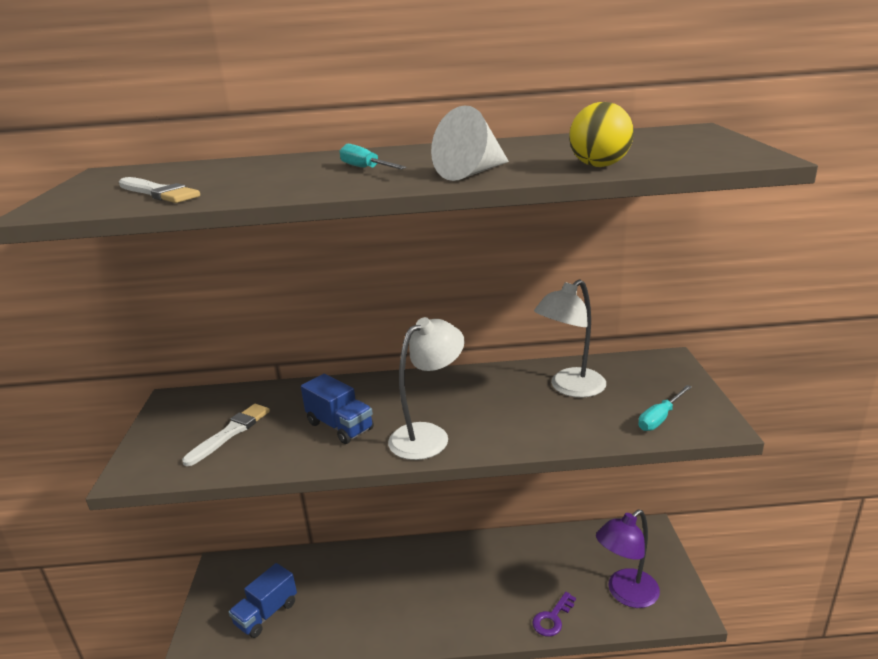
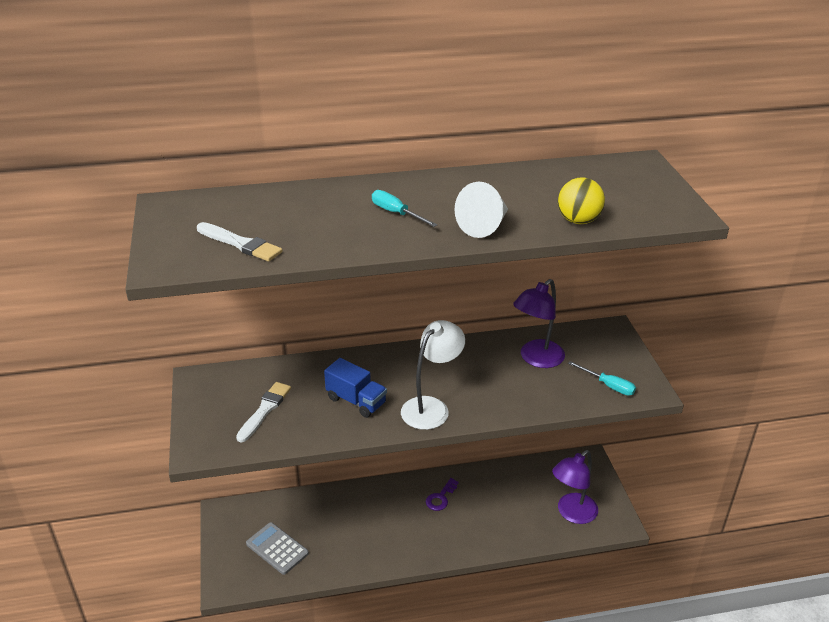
camera: 10 degrees left, 10 degrees up
blue truck [229,563,297,638] -> grey calculator [246,522,309,575]
purple key [532,592,576,637] -> purple key moved to [426,478,459,511]
white lamp [534,280,606,398] -> purple lamp [513,279,565,368]
turquoise screwdriver [638,385,692,431] -> turquoise screwdriver turned 90 degrees counterclockwise [568,361,636,396]

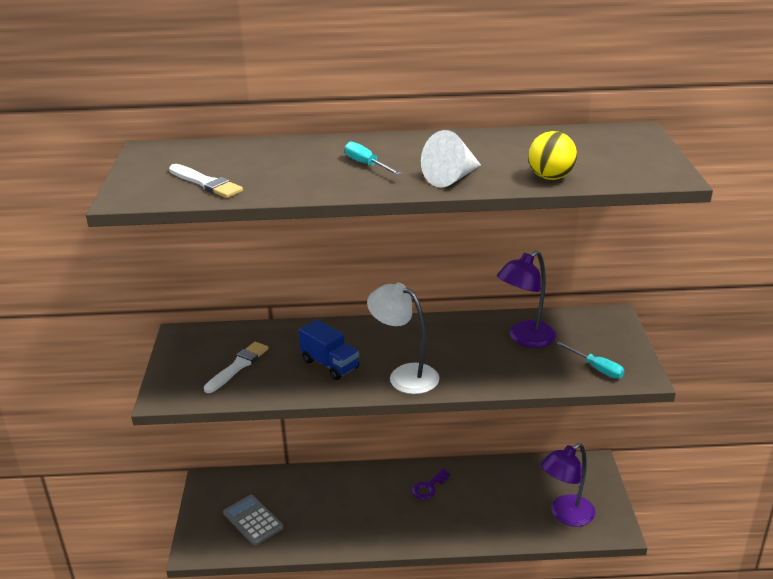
camera: 10 degrees right, 5 degrees down
white lamp [401,320,465,430] -> white lamp turned 105 degrees counterclockwise [367,283,439,394]

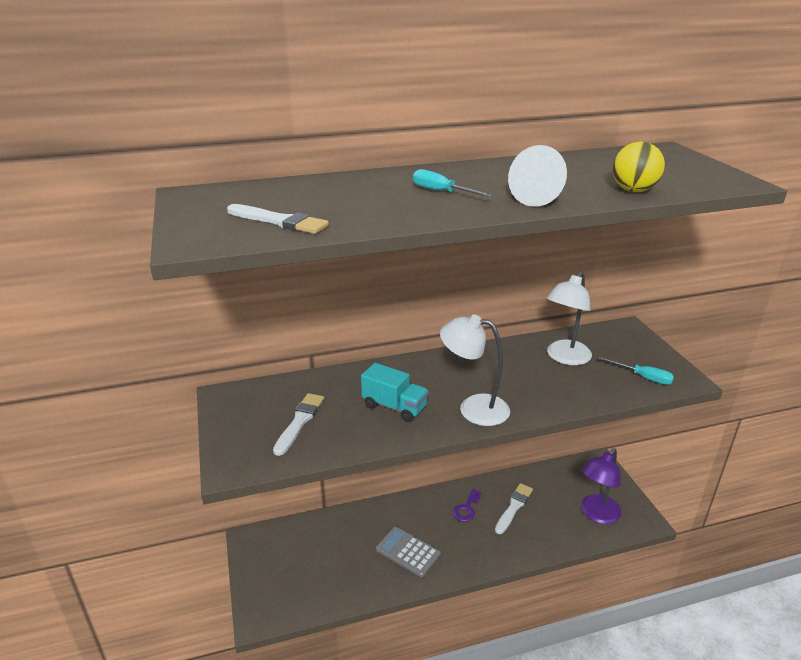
camera: 15 degrees left, 0 degrees up
grey calculator [223,495,283,546] -> grey calculator moved to [376,527,441,577]
blue truck [299,320,359,380] -> turquoise truck [361,363,428,422]
purple lamp [497,251,557,348] -> white lamp [547,272,592,365]
none -> white brush [495,483,533,534]

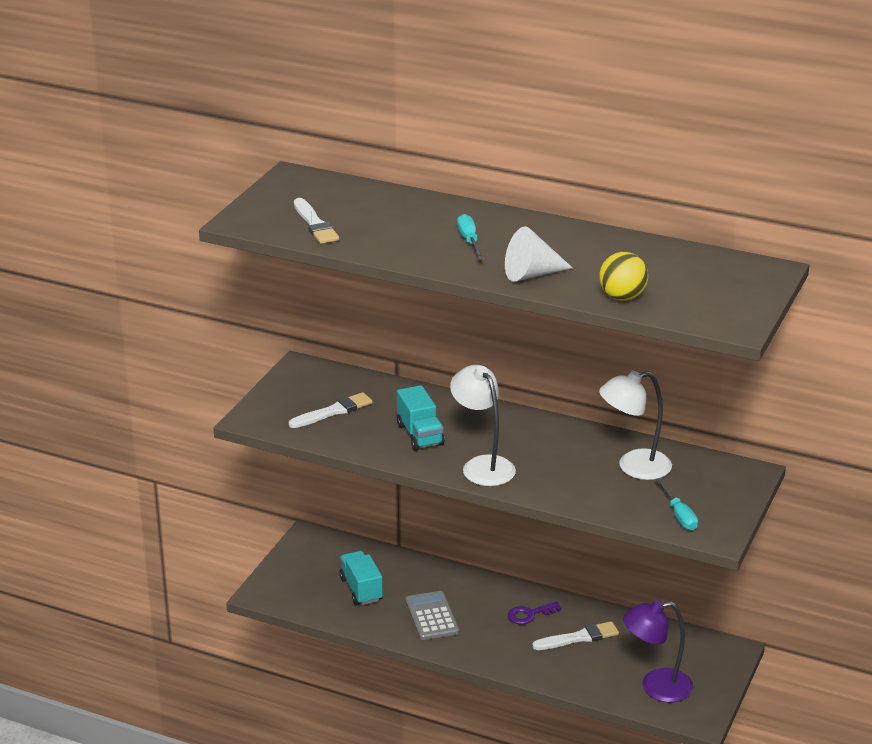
camera: 40 degrees right, 0 degrees up
none -> turquoise truck [339,551,383,605]

